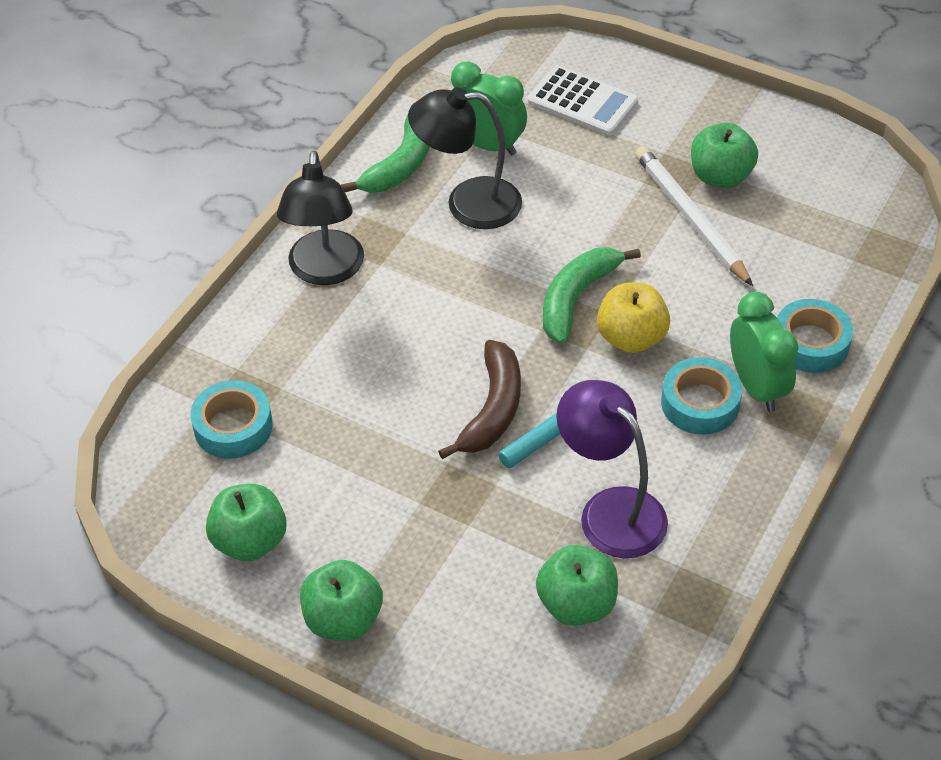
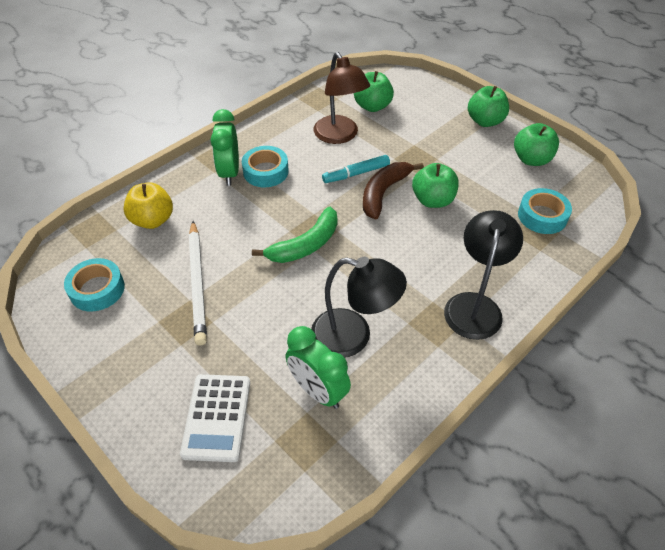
camera: 165 degrees left, 0 degrees up
green banana [340,115,430,193] -> none
white calculator [528,66,638,136] -> white calculator turned 135 degrees counterclockwise [180,374,250,462]
purple lamp [556,380,668,558] -> brown lamp [314,52,370,144]
yellow apple [597,283,670,353] -> yellow apple moved to [124,182,173,229]
green apple [691,123,758,188] -> green apple moved to [412,163,459,208]
turquoise tape [777,299,853,373] -> turquoise tape moved to [64,258,125,312]

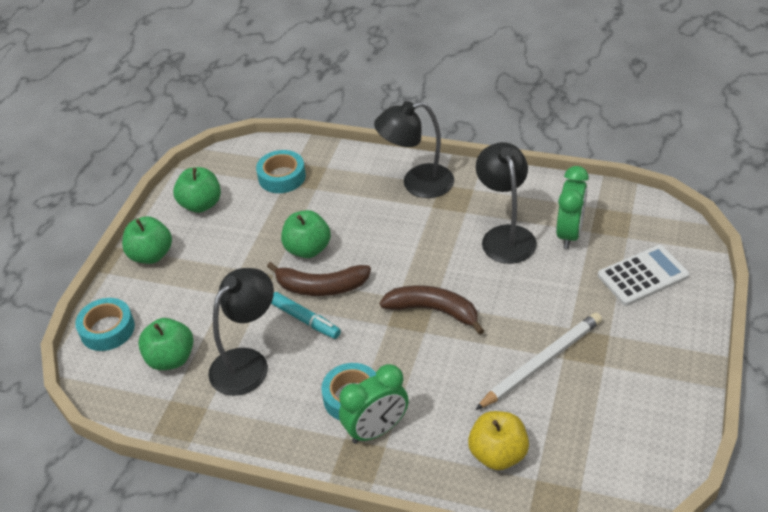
camera: 115 degrees left, 5 degrees down
turquoise tape [64,258,125,312] -> turquoise tape moved to [75,298,135,351]
green banana [252,207,337,263] -> brown banana [380,285,484,335]
brown lamp [314,52,370,144] -> black lamp [208,268,274,396]

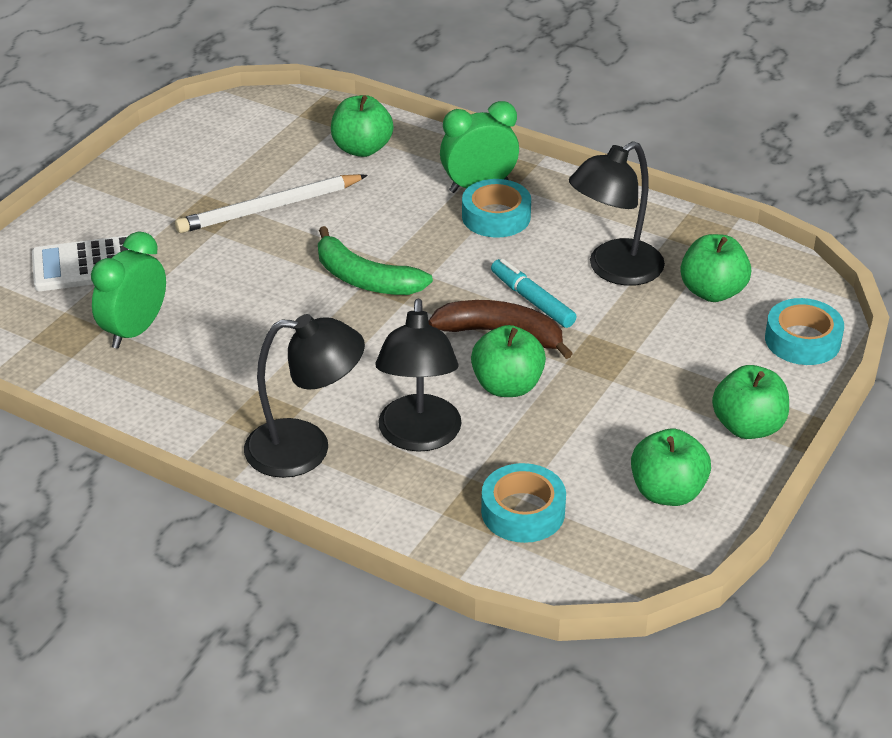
camera: 170 degrees left, 5 degrees down
brown banana [380,285,484,335] -> green banana [318,226,433,295]
yellow apple [468,411,529,470] -> green apple [331,95,393,157]
black lamp [476,142,537,264] -> black lamp moved to [376,298,462,452]

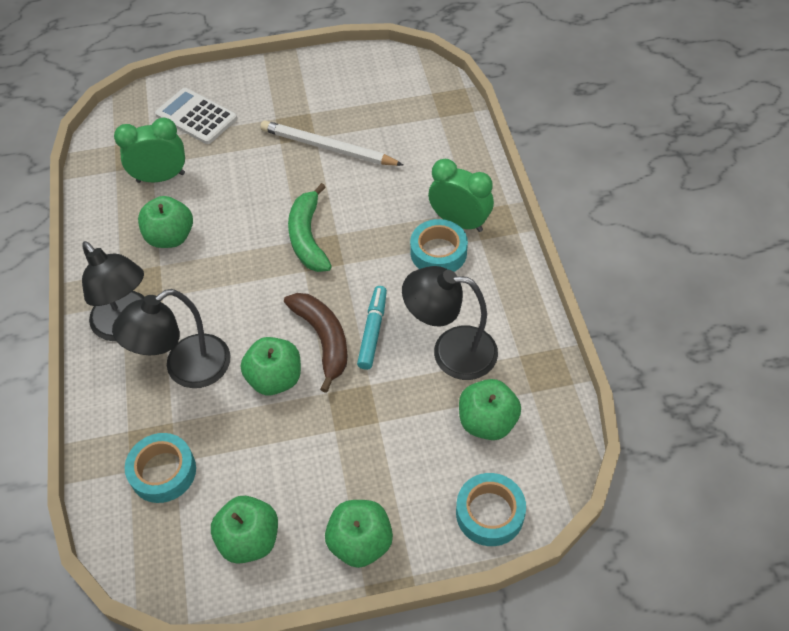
camera: 50 degrees right, 15 degrees up
green apple [331,95,393,157] -> green apple moved to [138,196,193,248]

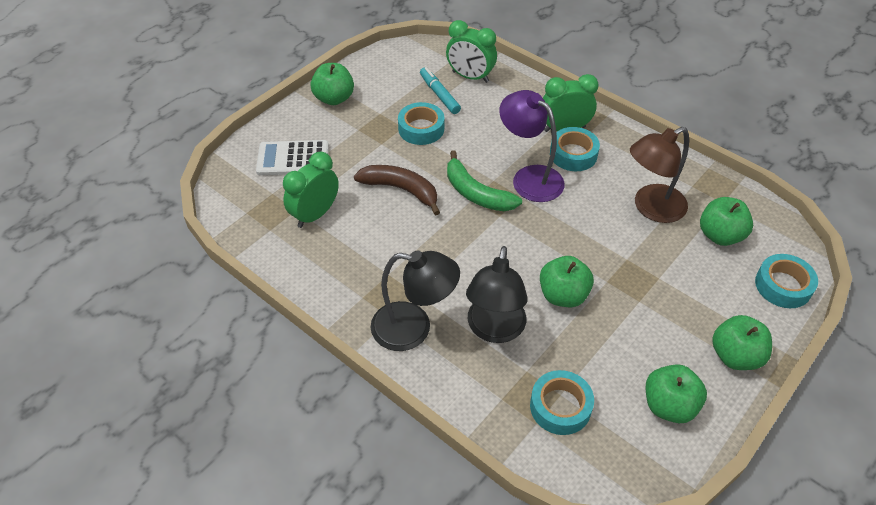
camera: 40 degrees left, 5 degrees down
green apple [138,196,193,248] -> green apple moved to [310,63,354,105]
white pencil [260,120,403,166] -> turquoise tape [398,102,444,145]
brown banana [284,293,348,393] -> brown banana moved to [354,165,440,215]
turquoise marker [357,286,387,370] -> turquoise marker moved to [420,67,461,114]
black lamp [402,266,498,380] -> brown lamp [630,127,689,223]
none -> green clock [446,20,497,83]
none -> purple lamp [499,90,565,202]

